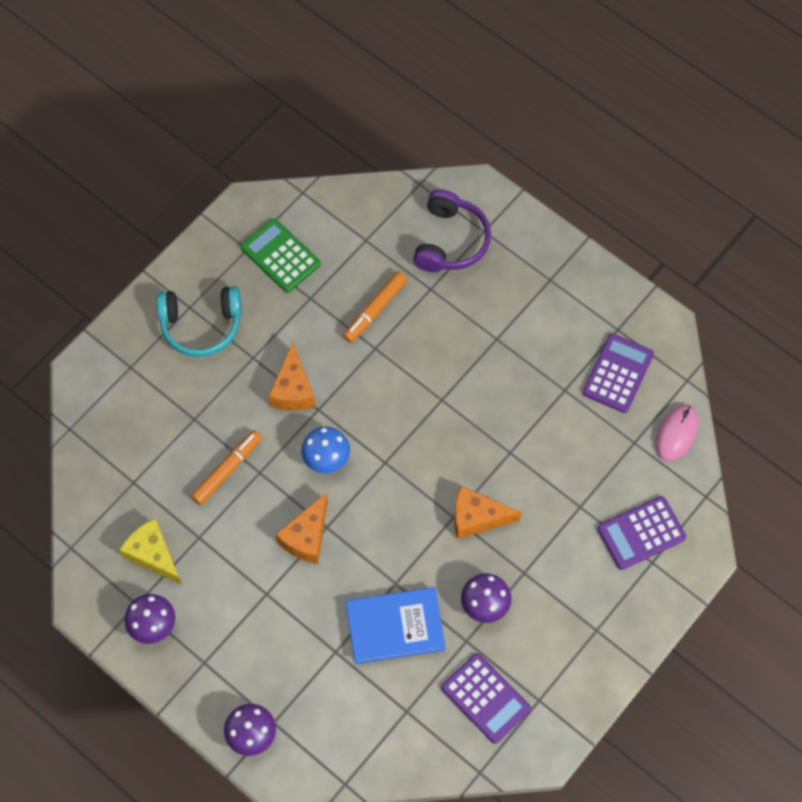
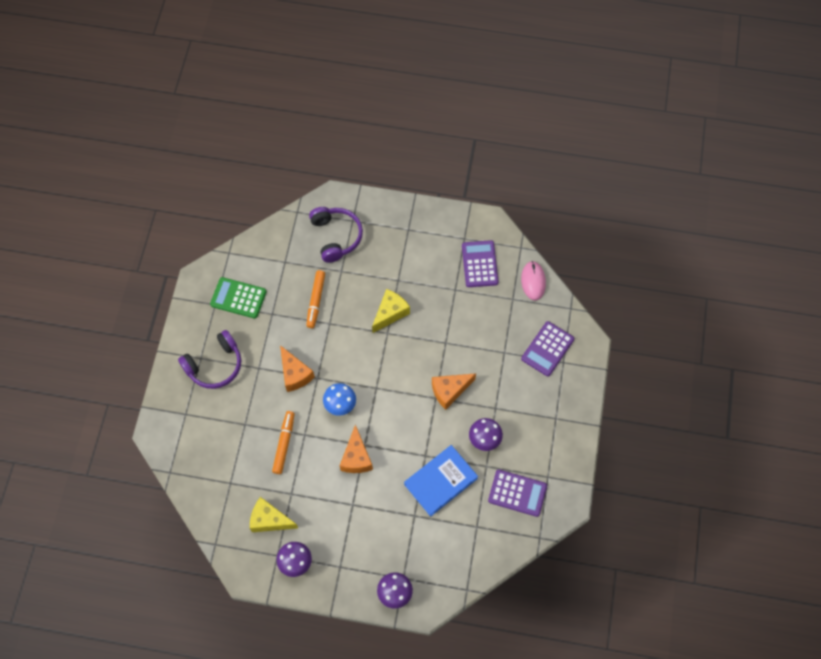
camera: 30 degrees left, 0 degrees up
turquoise headphones [157,286,242,357] -> purple headphones [178,330,241,389]
none -> yellow cheese [372,289,410,333]

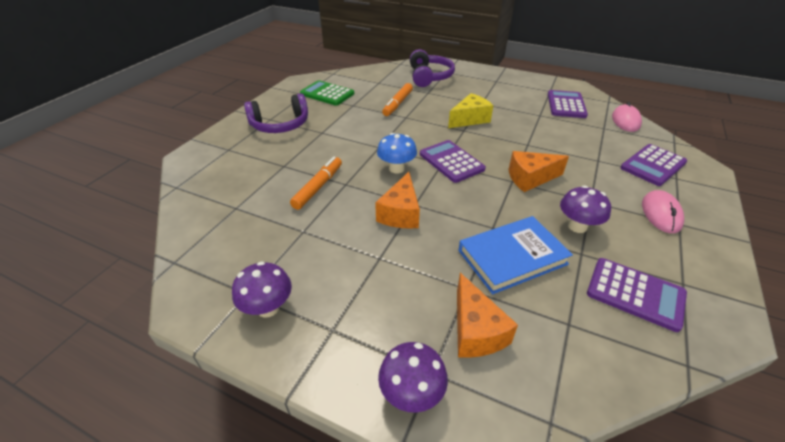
camera: 15 degrees right, 25 degrees down
yellow cheese [250,497,298,532] -> none
orange cheese [280,345,315,392] -> orange cheese moved to [457,273,518,358]
none -> purple calculator [420,140,486,183]
none -> pink mouse [642,190,684,233]

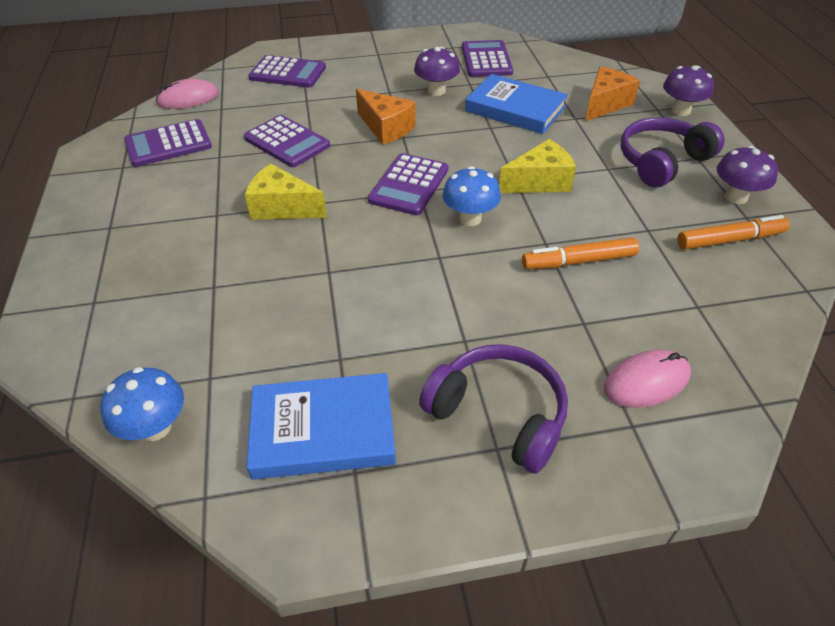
camera: 125 degrees left, 5 degrees up
green calculator [300,80,354,106] -> blue book [247,373,396,480]
orange cheese [375,172,420,229] -> yellow cheese [499,139,576,193]
orange marker [382,83,413,116] -> orange marker moved to [677,215,790,250]
purple headphones [410,49,455,87] -> purple headphones moved to [620,117,724,188]
pink mouse [642,190,684,233] -> pink mouse moved to [604,350,691,408]
none -> blue mushroom [100,367,184,441]
none -> purple calculator [244,115,330,167]

